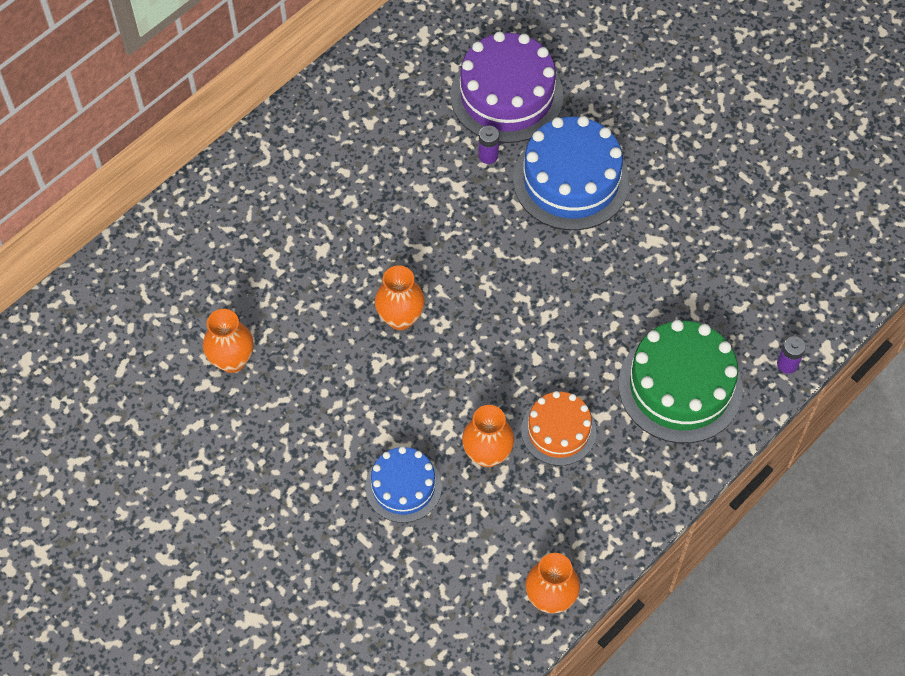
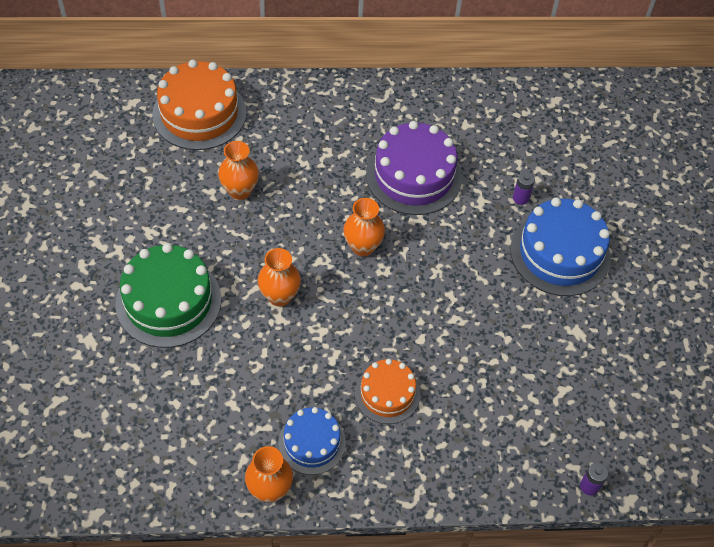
camera: 40 degrees right, 5 degrees down
blue cake [365,446,442,523] -> blue cake moved to [278,407,346,475]
purple cake [450,32,564,143] -> purple cake moved to [366,121,462,215]
orange vase [462,405,514,467] -> orange vase moved to [258,248,301,306]
green cake [618,320,743,443] -> green cake moved to [115,243,221,348]
none -> orange cake [152,60,246,150]

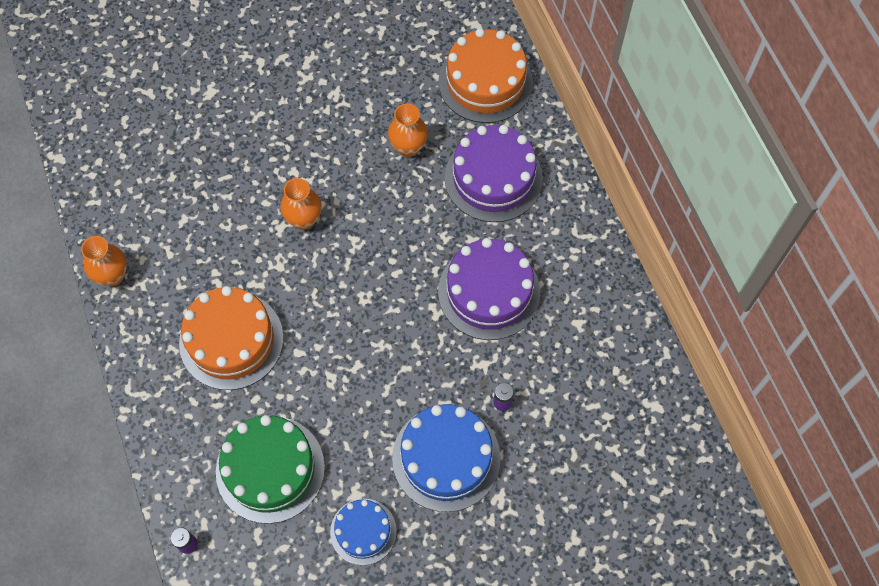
camera: 75 degrees right, 10 degrees up
green cake [115,243,221,348] -> green cake moved to [216,415,325,524]
blue cake [278,407,346,475] -> blue cake moved to [330,499,397,565]
orange vase [343,198,385,256] -> none
orange cake [355,359,420,424] -> orange cake [179,286,284,390], size x1.67
none -> purple cake [445,125,543,222]

